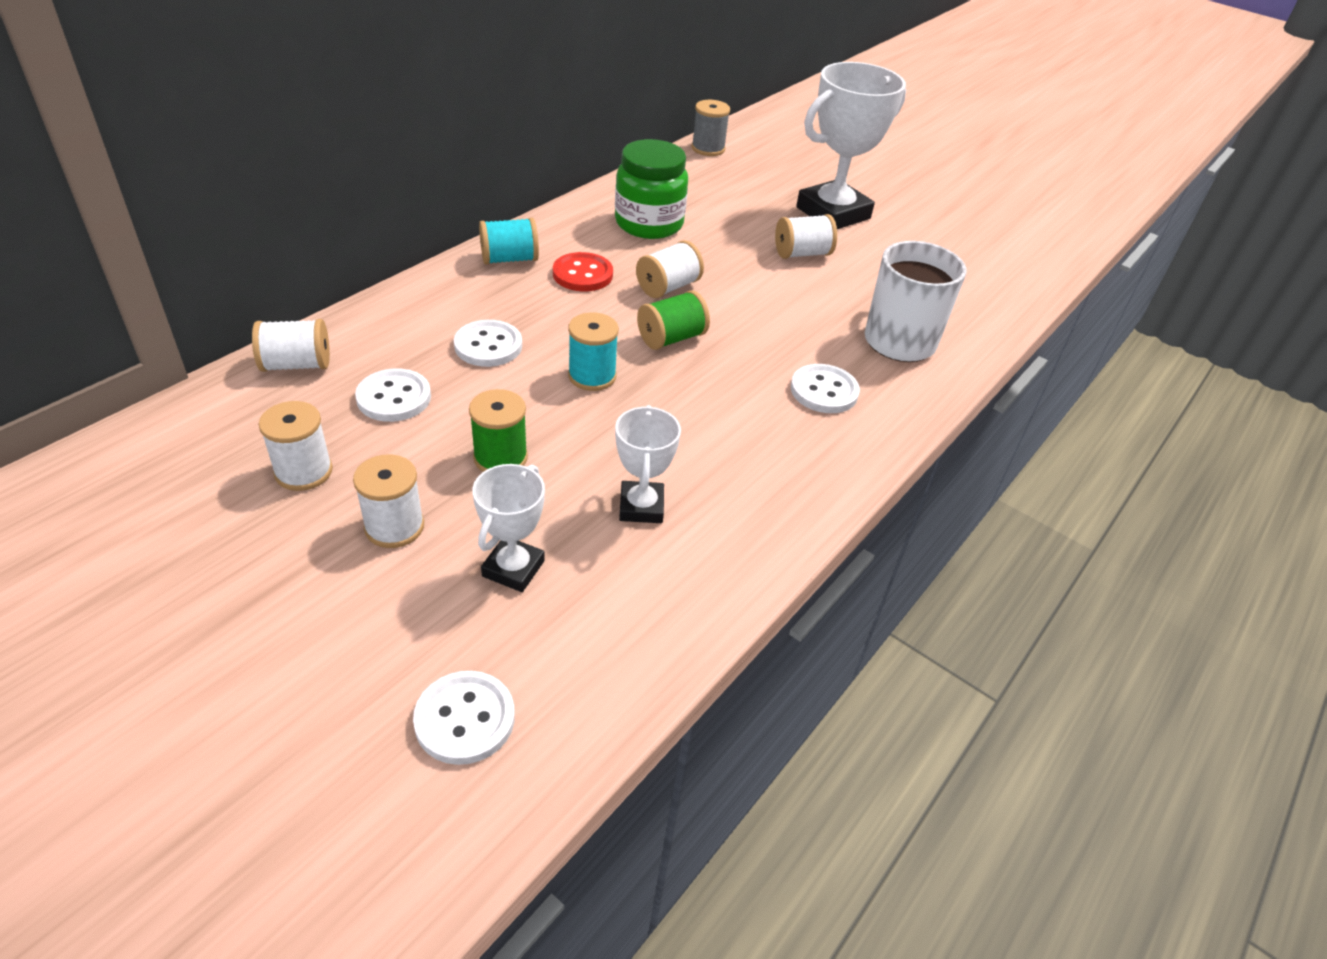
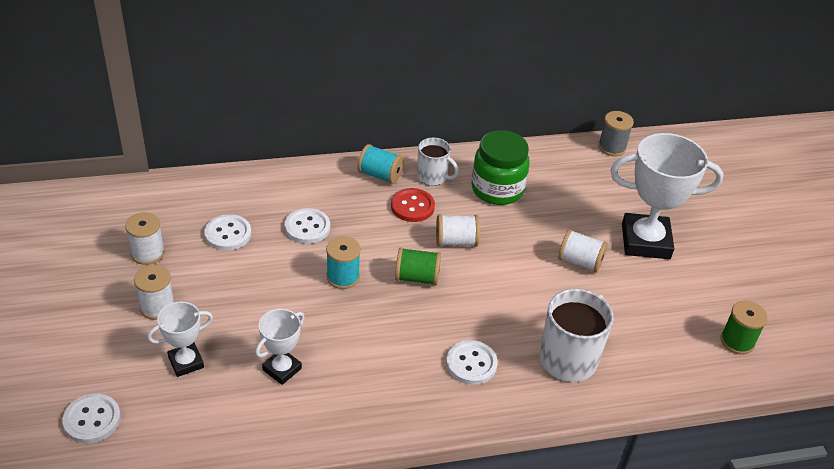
camera: 40 degrees right, 0 degrees up
white spool [252,319,330,372] -> none
green spool [469,389,528,472] -> green spool moved to [721,301,768,355]
none -> white mug [417,138,459,186]

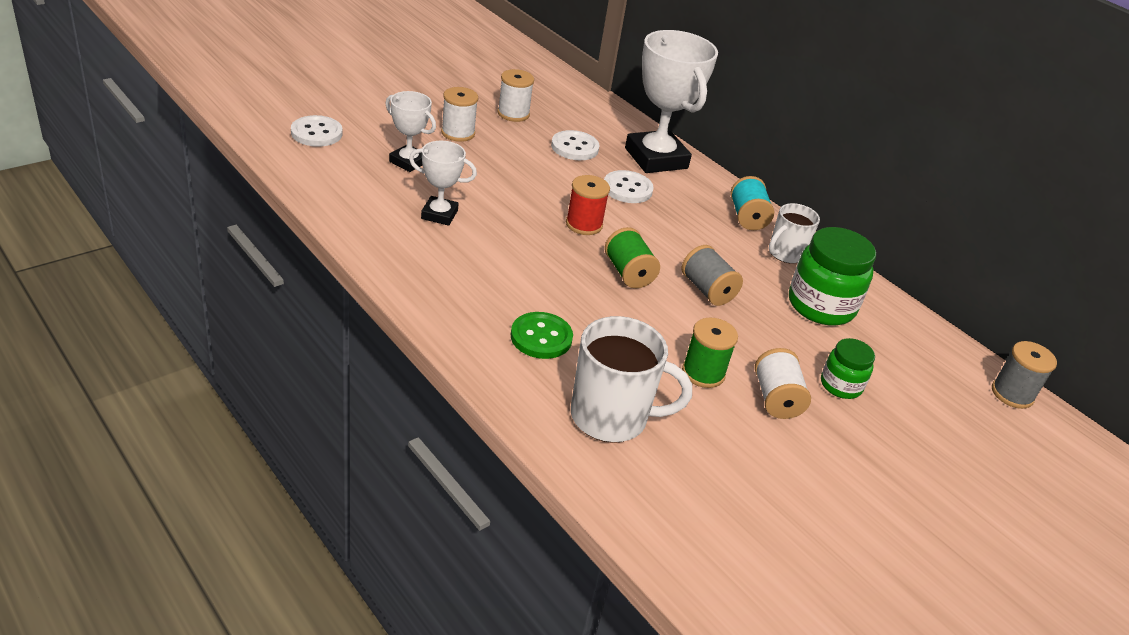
camera: 60 degrees right, 5 degrees down
turquoise spool [326,236,361,289] -> red spool [566,175,610,235]
red button [391,188,435,222] -> none
white mug [417,138,459,186] -> white mug turned 45 degrees clockwise [769,203,820,264]
white spool [436,214,480,247] -> grey spool [682,245,743,306]
white button [446,340,498,385] -> green button [511,312,573,359]
white trophy [610,133,724,259] -> white trophy moved to [625,30,718,173]
green spool [721,301,768,355] -> green spool moved to [682,318,738,388]
none -> green jar [821,338,875,399]

